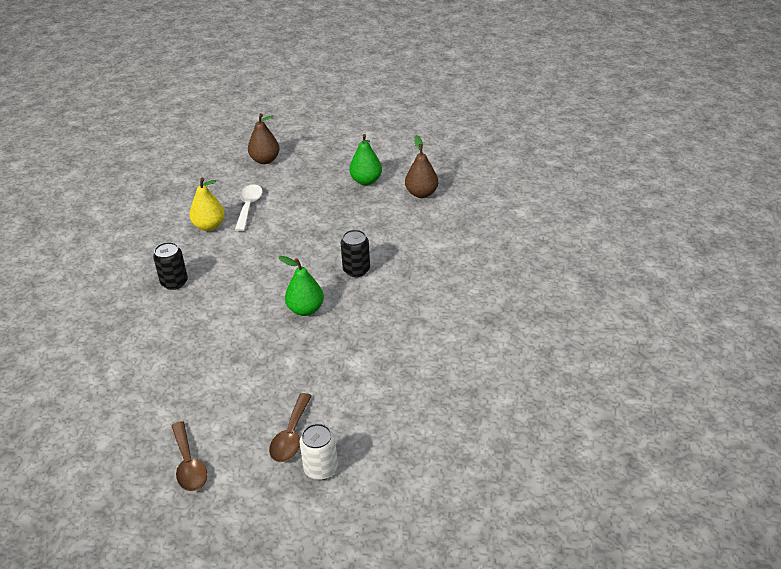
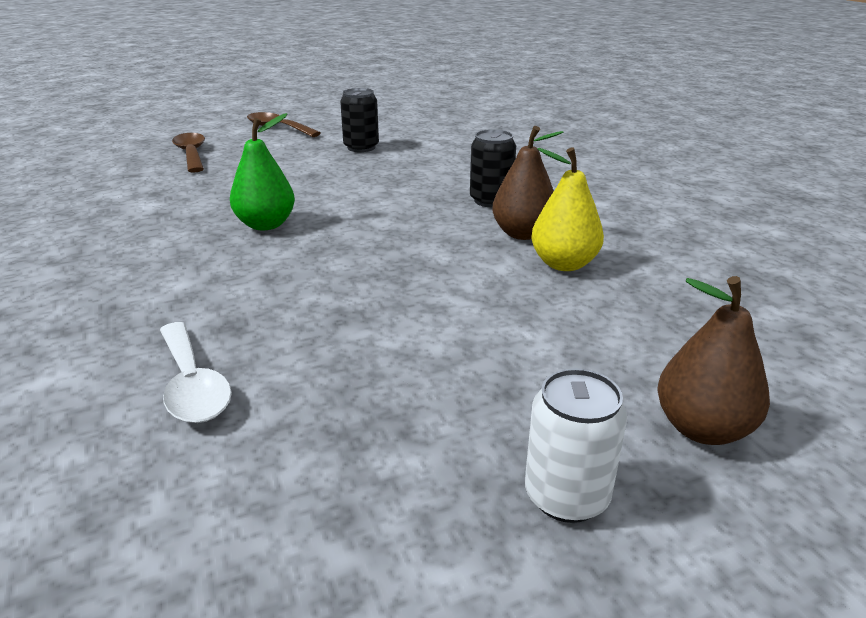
camera: 145 degrees right, 10 degrees down
white spoon [235,184,263,231] -> white spoon moved to [160,322,232,423]
white can [300,423,338,480] -> white can moved to [525,368,627,523]
black can [341,230,370,277] -> black can moved to [340,88,379,152]
green pear [349,134,382,185] -> none
brown pear [405,135,438,198] -> brown pear moved to [492,126,564,240]

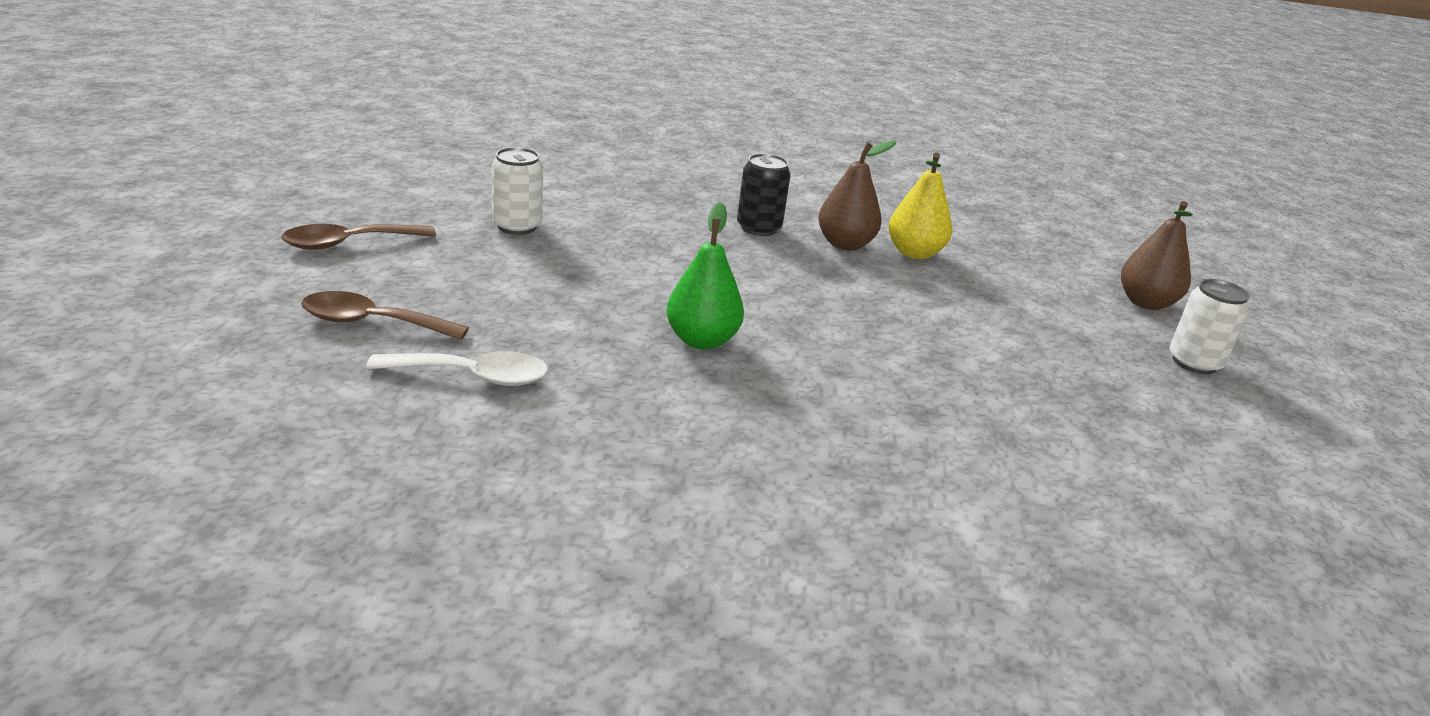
camera: 65 degrees left, 0 degrees up
white spoon [160,322,232,423] -> white spoon moved to [366,351,548,386]
black can [340,88,379,152] -> white can [492,147,543,235]

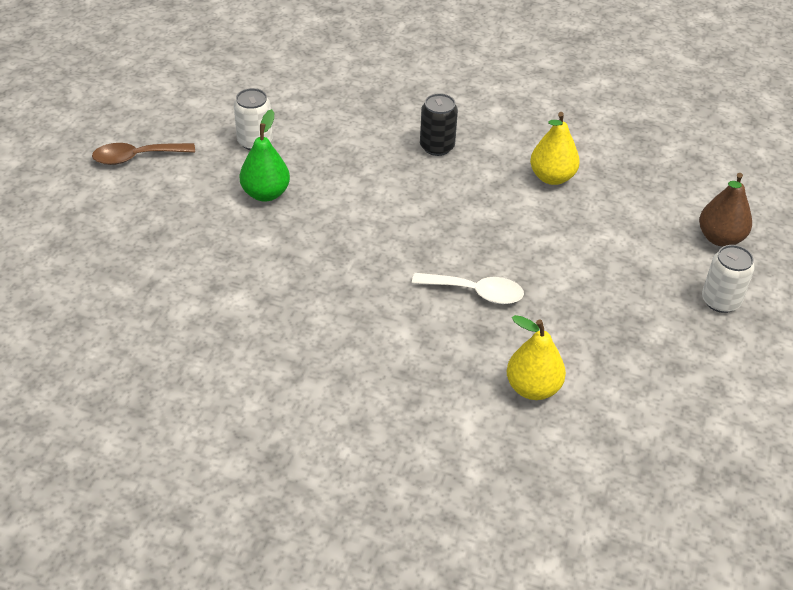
camera: 15 degrees right, 15 degrees up
brown spoon [301,291,469,340] -> none
white spoon [366,351,548,386] -> white spoon moved to [412,273,524,304]
green pear [666,202,744,349] -> green pear moved to [240,109,290,201]
brown pear [818,141,896,251] -> none
none -> yellow pear [507,315,566,400]

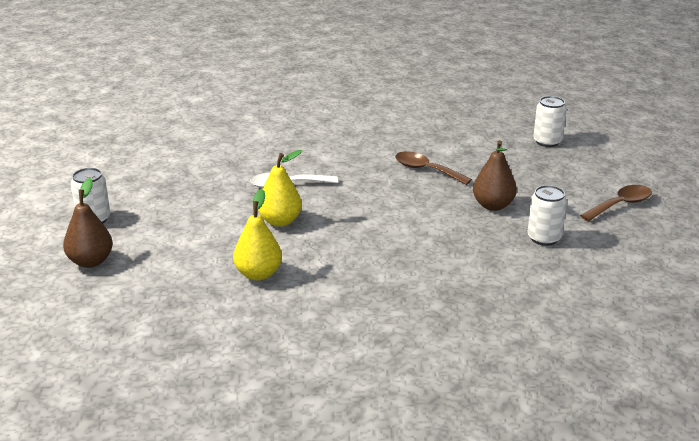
camera: 160 degrees right, 15 degrees down
green pear [240,109,290,201] -> brown pear [473,140,517,211]
black can [420,93,458,156] -> none
yellow pear [507,315,566,400] -> yellow pear moved to [258,150,302,227]
none -> brown spoon [395,152,472,185]
none -> white can [533,96,567,147]

